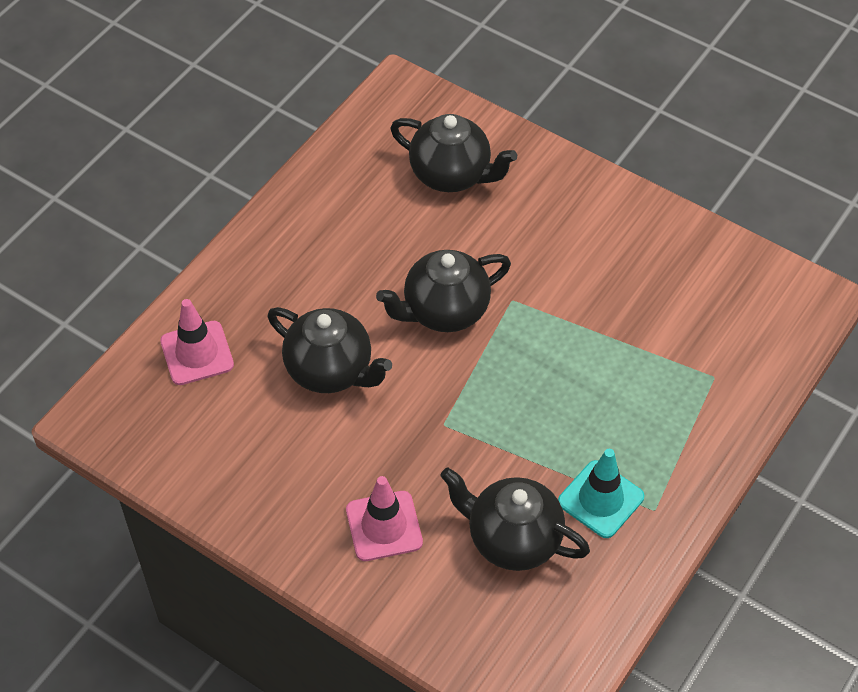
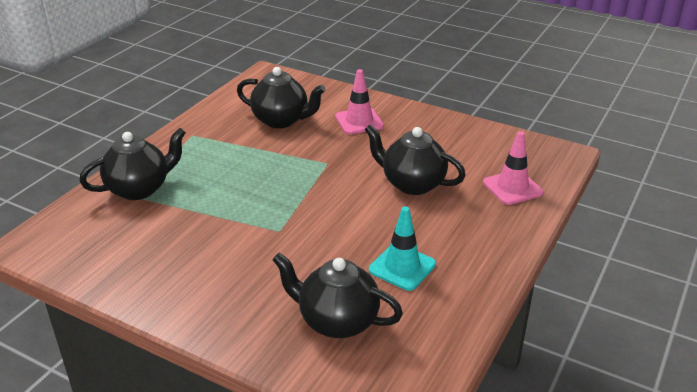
camera: 175 degrees right, 20 degrees down
black teapot [376,250,511,332] -> black teapot moved to [79,128,186,200]
turquoise traffic cone [558,449,644,538] -> turquoise traffic cone moved to [369,206,436,291]

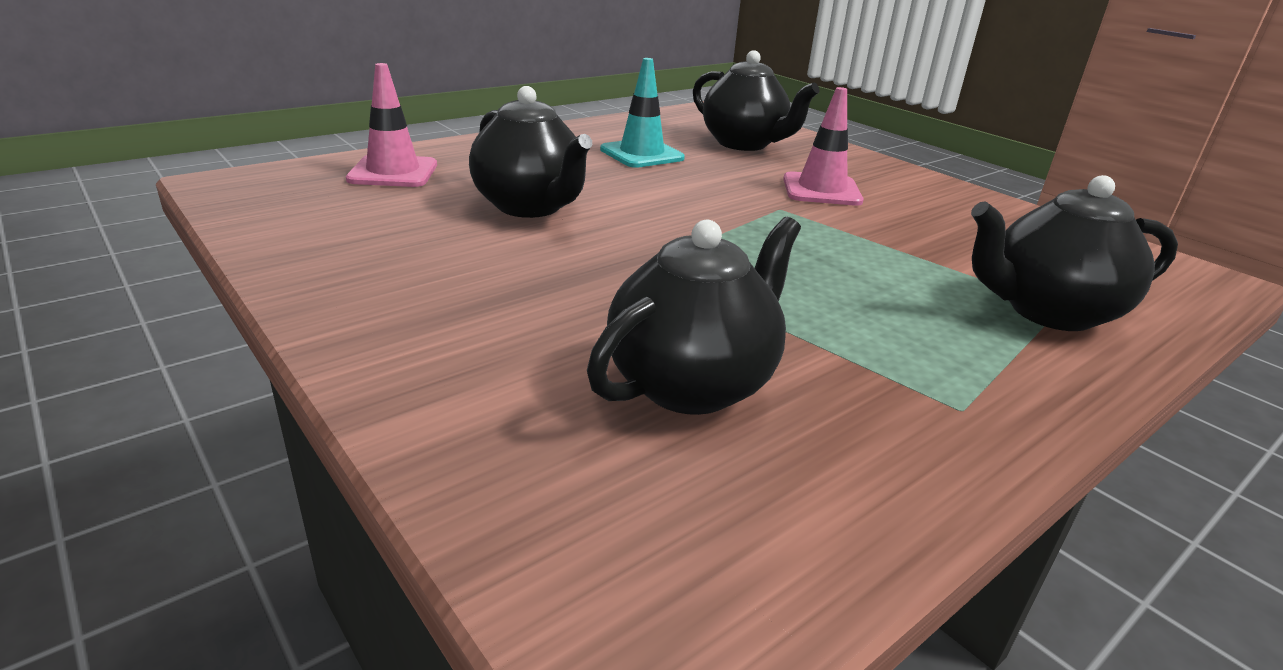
camera: 160 degrees left, 5 degrees down
black teapot [237,67,326,128] -> black teapot turned 90 degrees clockwise [587,217,801,415]
pink traffic cone [335,69,384,134] -> pink traffic cone moved to [783,87,864,206]

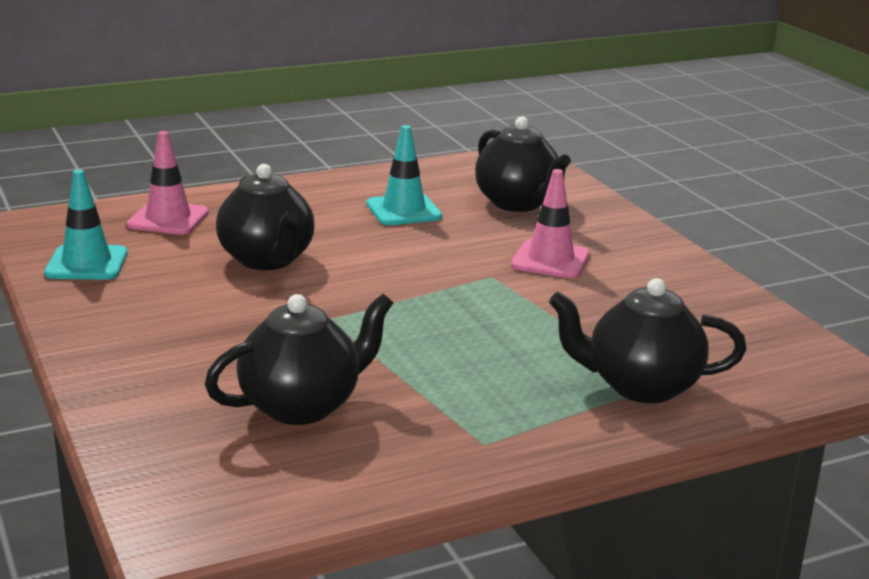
camera: 15 degrees right, 5 degrees down
none -> turquoise traffic cone [44,169,128,280]

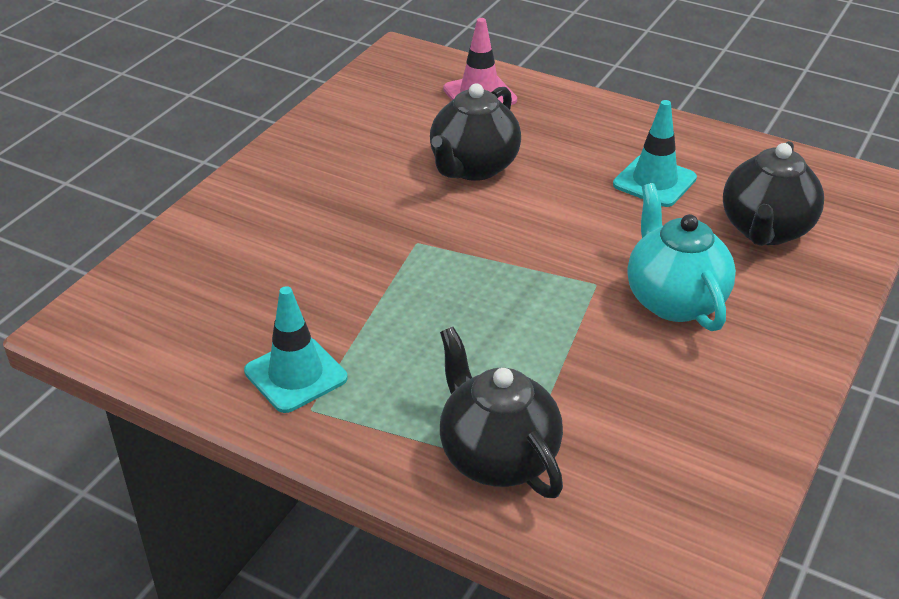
camera: 55 degrees right, 15 degrees up
turquoise traffic cone [44,169,128,280] -> turquoise traffic cone moved to [244,286,348,413]
black teapot [205,294,393,425] -> none
pink traffic cone [511,169,590,278] -> turquoise teapot [628,183,736,331]

